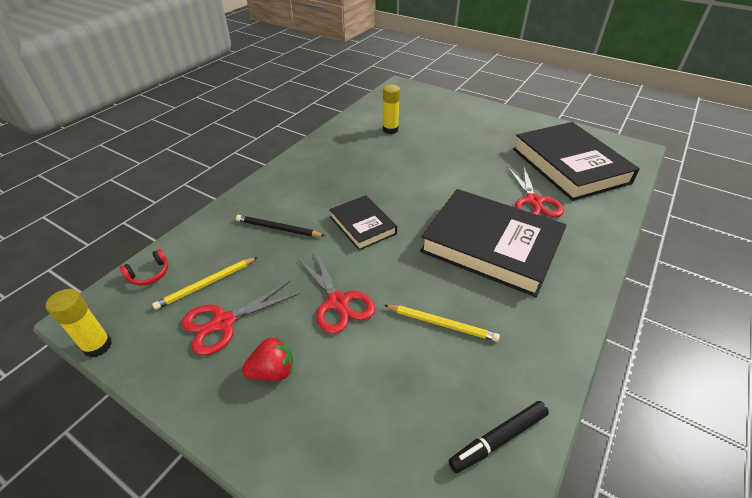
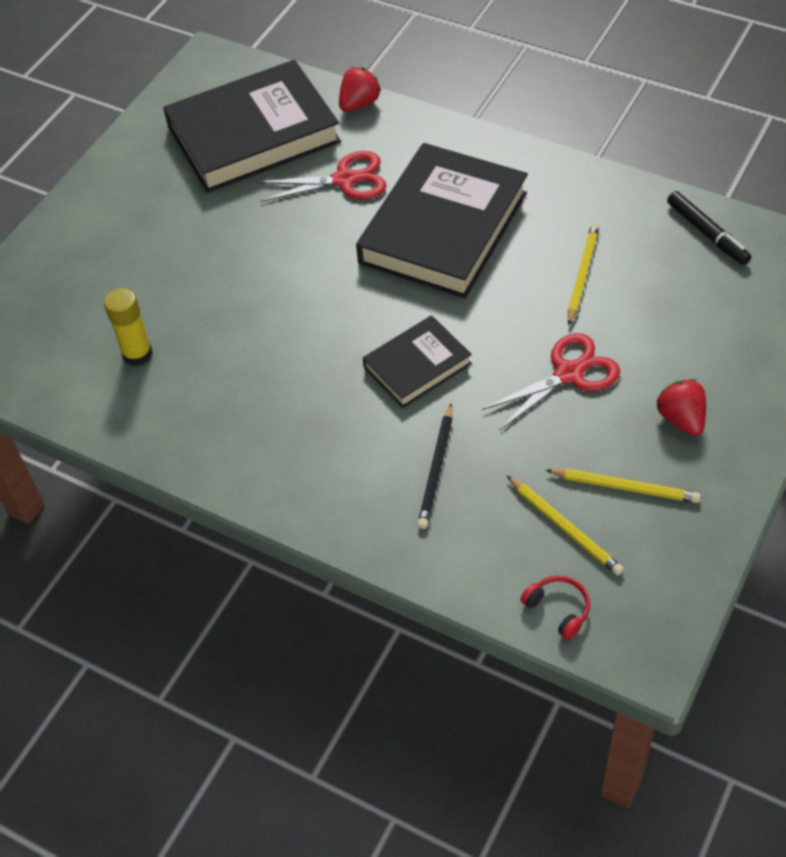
camera: 90 degrees left, 10 degrees up
yellow glue stick [46,289,112,358] -> none
red scissors [181,281,300,355] -> yellow pencil [546,469,701,503]
none -> red strawberry [339,67,382,112]

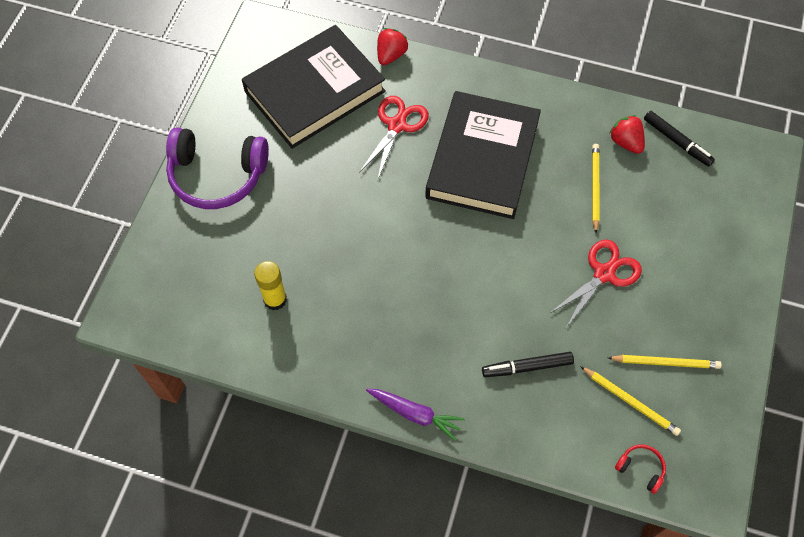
camera: 15 degrees left, 10 degrees up
red scissors [257,151,387,202] -> red scissors turned 45 degrees counterclockwise [359,96,429,181]
black book [363,315,472,408] -> none
black pencil [417,404,452,529] -> black marker [482,352,574,377]
red strawberry [656,379,706,436] -> red strawberry moved to [610,115,645,154]
none -> purple headphones [166,127,269,209]
none -> purple carrot [366,389,465,441]

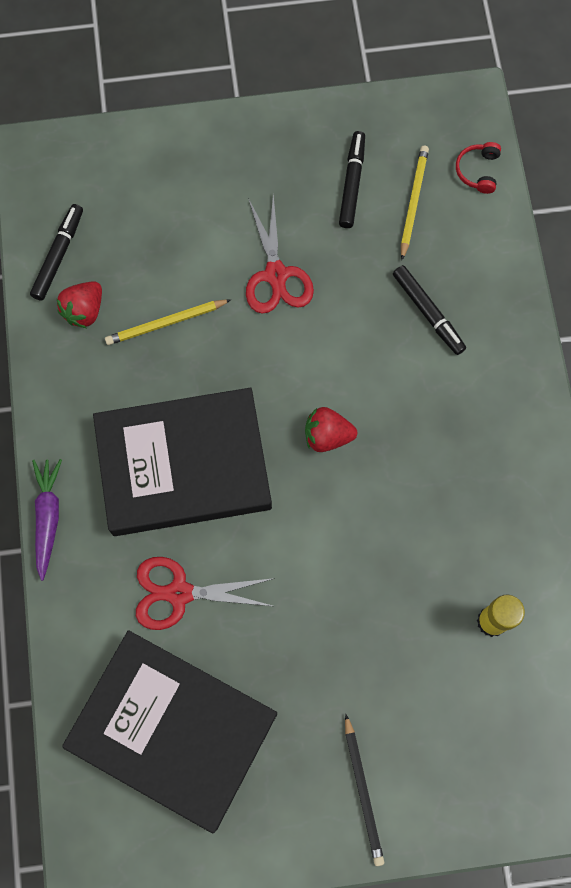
camera: 115 degrees left, 10 degrees up
purple headphones [166,127,269,209] -> black pencil [345,714,384,866]
purple carrot [366,389,465,441] -> purple carrot moved to [32,459,62,581]
red strawberry [377,28,408,65] -> red strawberry moved to [305,407,357,452]
red scissors [549,240,642,328] -> red scissors turned 120 degrees counterclockwise [246,194,314,314]
yellow pencil [608,355,722,369] -> black marker [339,131,365,228]

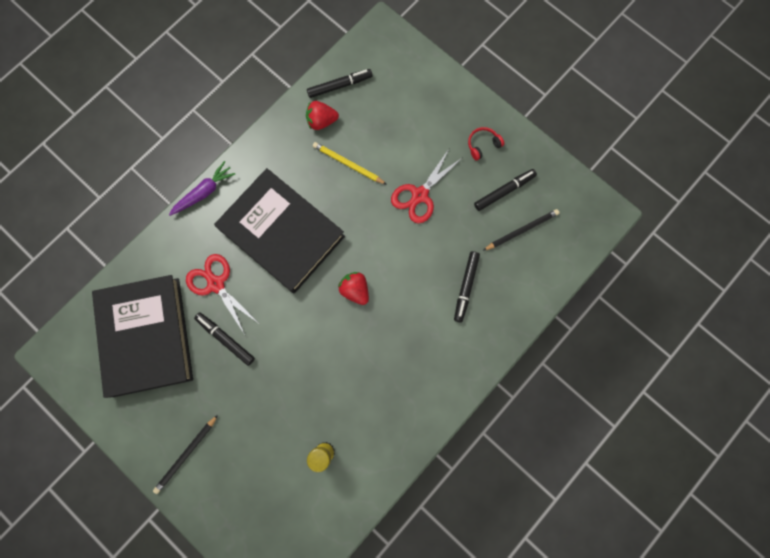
camera: 50 degrees right, 5 degrees up
yellow pencil [401,146,429,260] -> black pencil [483,209,559,251]
red headphones [456,142,501,194] -> red headphones moved to [468,127,504,160]
none -> black marker [194,313,255,366]

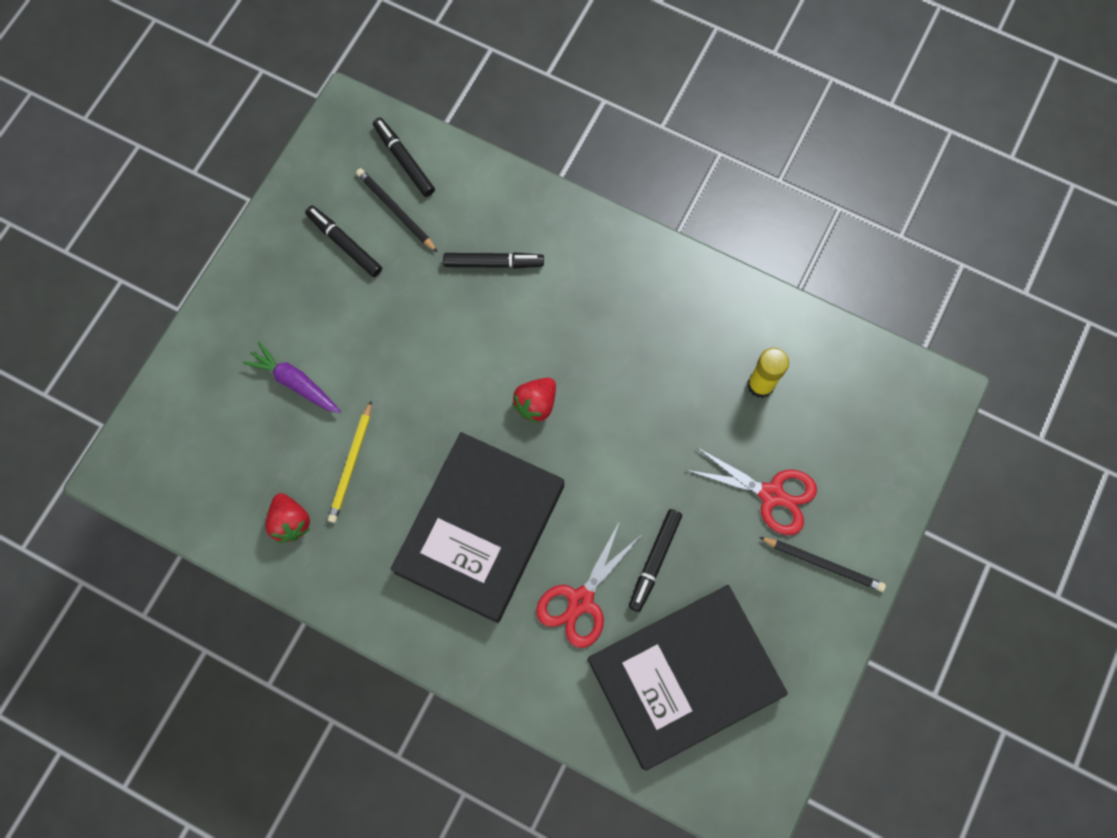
camera: 105 degrees left, 5 degrees down
purple carrot [169,161,235,216] -> purple carrot moved to [243,342,341,413]
black marker [307,69,373,98] -> black marker moved to [373,117,435,197]
red scissors [391,149,462,224] -> red scissors moved to [686,447,817,535]
red headphones [468,127,504,160] -> none

